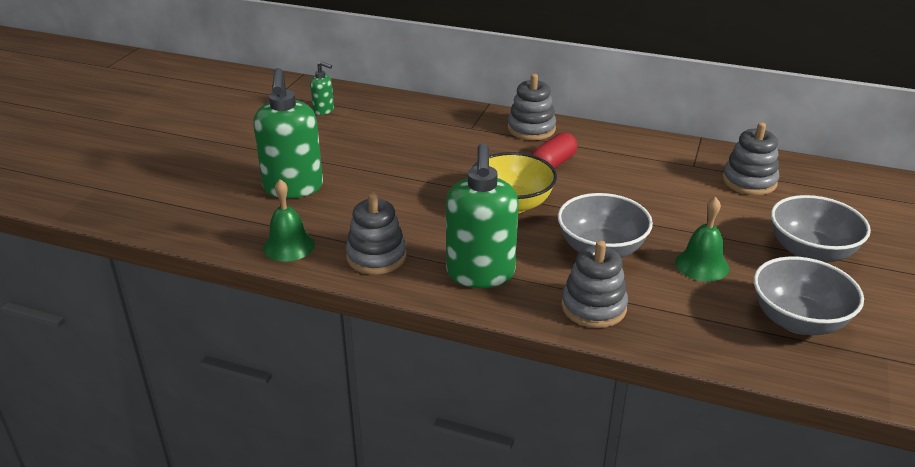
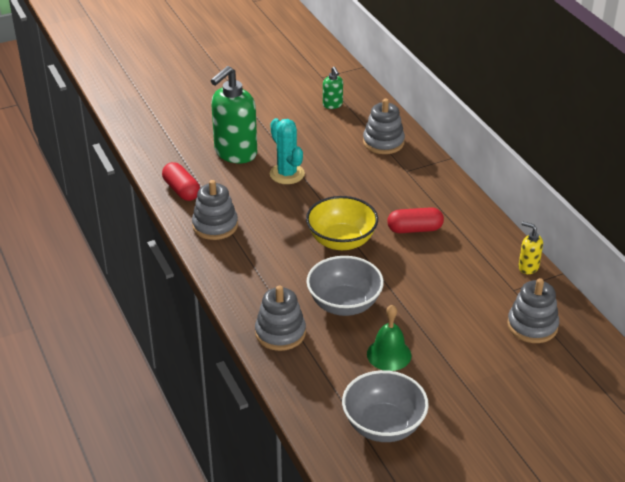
camera: 45 degrees right, 5 degrees up
green bell [263,179,315,262] -> red capsule [162,162,200,201]
green soap dispenser [446,143,519,288] -> none
grey stacking toy [507,74,556,140] -> grey stacking toy moved to [363,99,405,154]
grey bowl [771,195,871,262] -> none
none -> turquoise cactus [270,118,305,184]
none -> yellow soap dispenser [518,222,543,274]

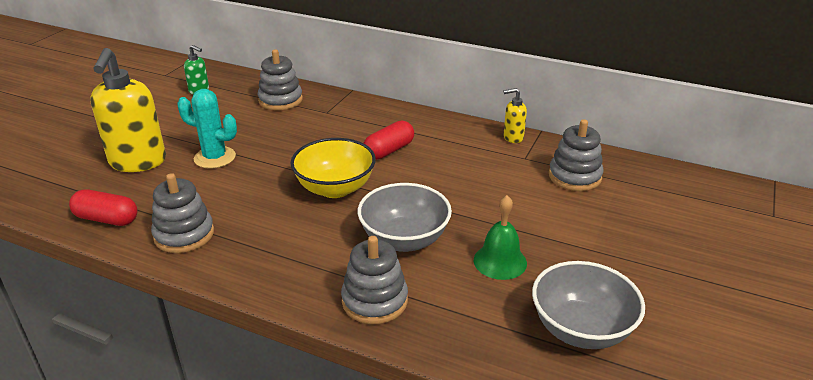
camera: 40 degrees left, 5 degrees down
green soap dispenser [211,66,257,163] -> yellow soap dispenser [90,48,166,172]

